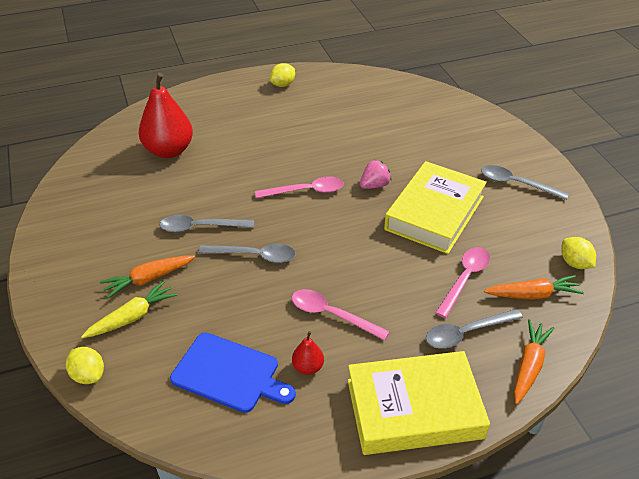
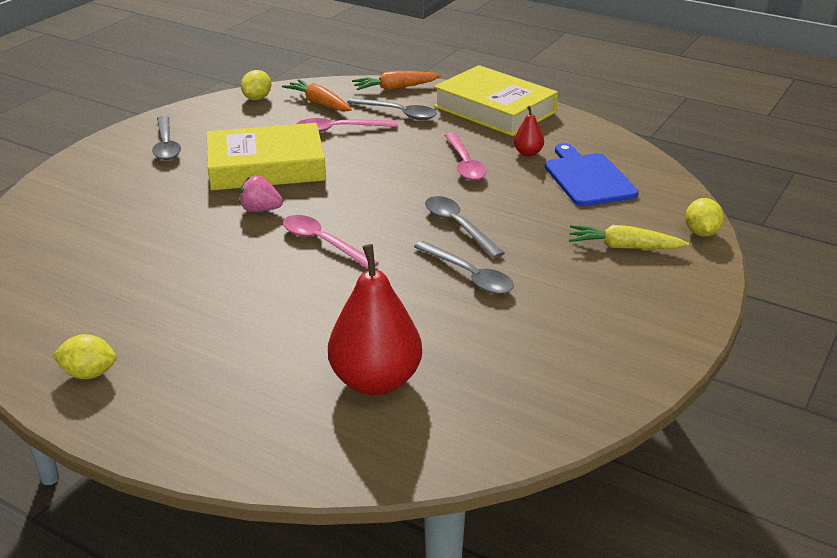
camera: 130 degrees left, 10 degrees down
orange carrot [100,255,195,298] -> none

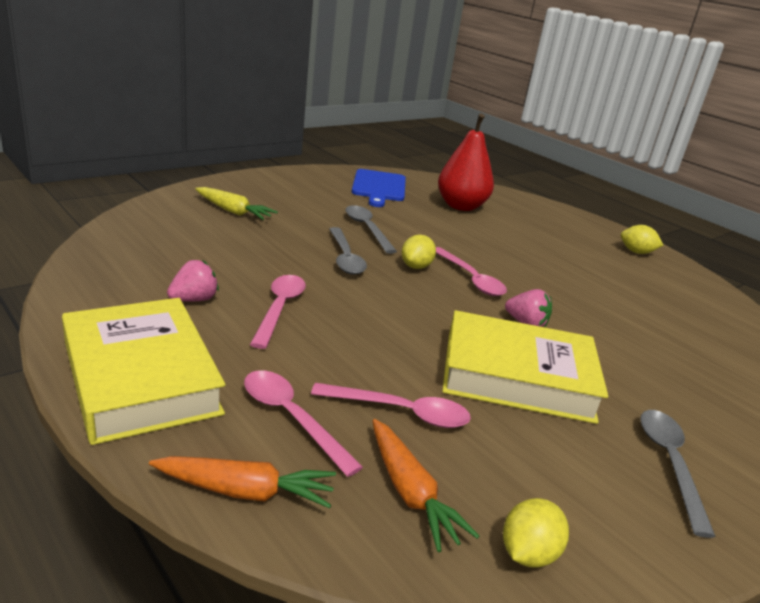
camera: 165 degrees left, 5 degrees down
grey spoon [347,98,437,120] -> pink spoon [244,370,363,477]
red pear [514,106,544,156] -> pink strawberry [167,260,219,302]
blue cutting board [545,143,639,206] -> blue cutting board moved to [352,169,406,207]
yellow lemon [685,198,724,237] -> yellow lemon moved to [401,235,436,269]

